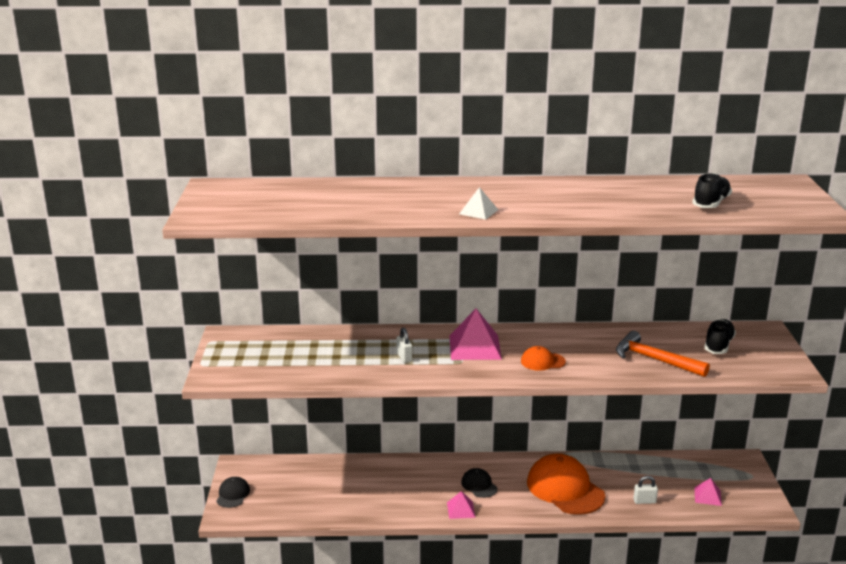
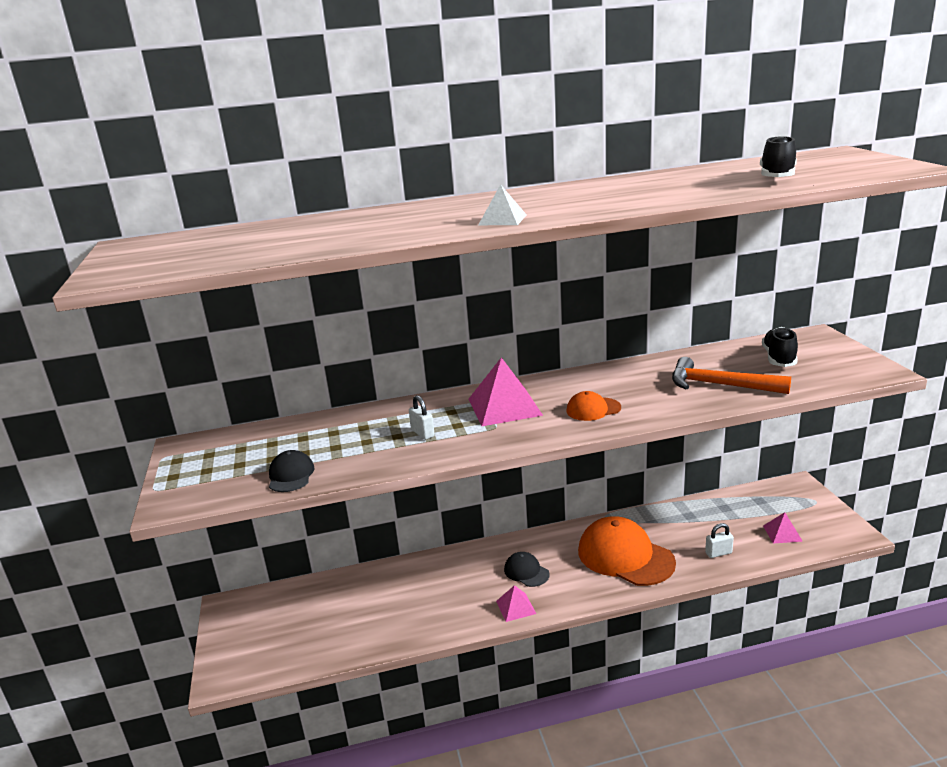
camera: 10 degrees left, 0 degrees up
black cap [216,477,250,508] -> black cap moved to [269,450,314,492]

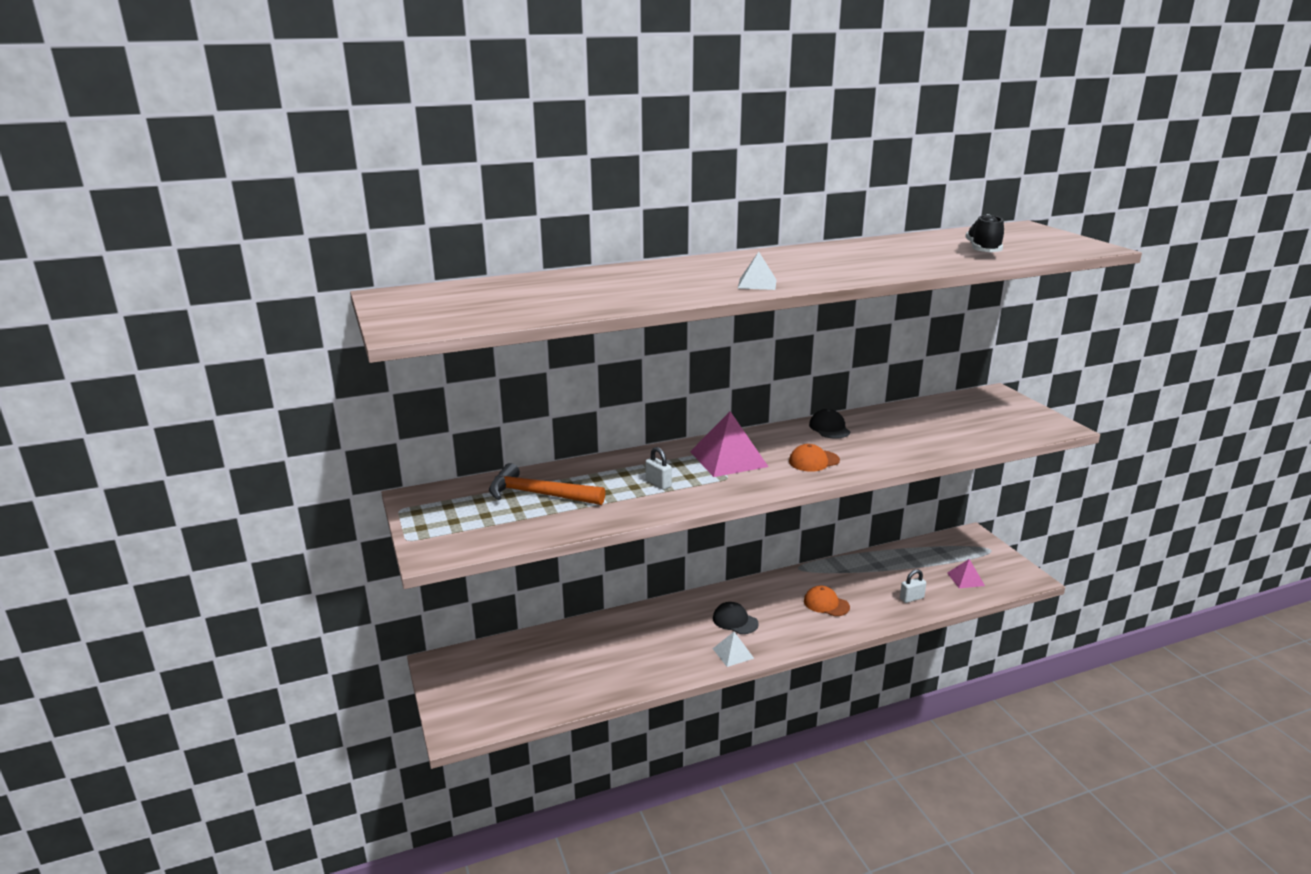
camera: 10 degrees left, 0 degrees up
black cap [269,450,314,492] -> black cap moved to [809,409,850,439]
pink pyramid [496,585,536,622] -> white pyramid [713,632,754,667]
orange cap [578,516,676,586] -> orange cap [804,586,850,616], size x0.49
orange hammer [672,357,791,394] -> orange hammer moved to [489,463,605,505]
black shoe [762,327,798,367] -> none

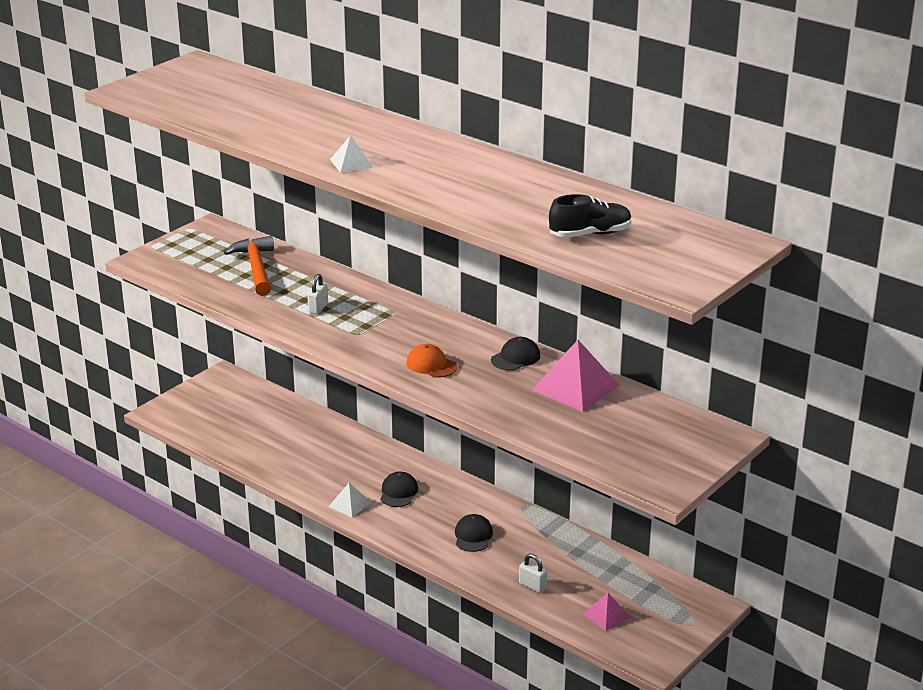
camera: 60 degrees right, 5 degrees up
pink pyramid [690,411,768,477] -> pink pyramid moved to [532,340,620,412]
orange cap [804,586,850,616] -> black cap [455,514,493,552]

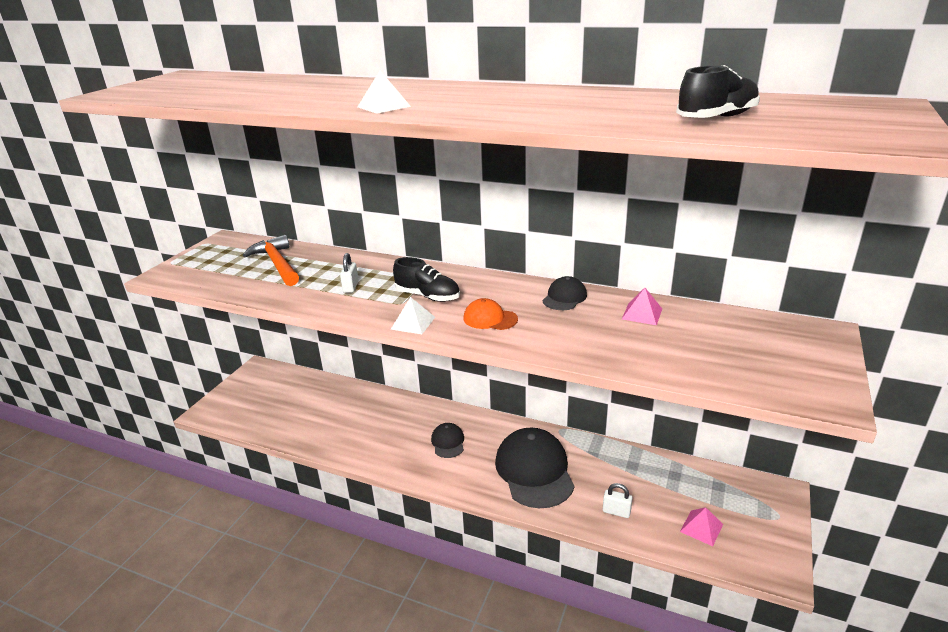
camera: 15 degrees left, 0 degrees up
white pyramid [328,483,371,517] -> white pyramid moved to [391,297,435,334]
black cap [455,514,493,552] -> black cap [495,428,575,508], size x2.06
pink pyramid [532,340,620,412] -> pink pyramid [622,288,662,325], size x0.54
none -> black shoe [393,257,460,302]

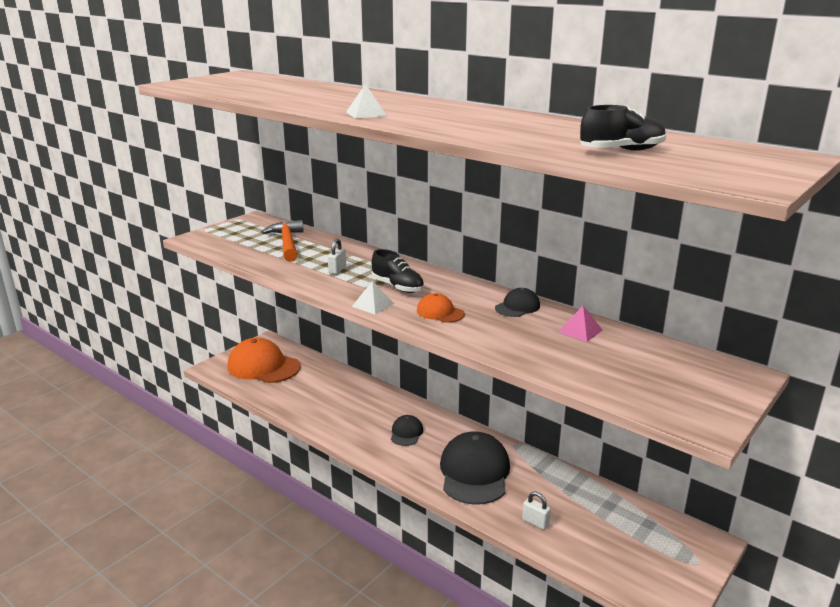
camera: 15 degrees right, 5 degrees down
pink pyramid [680,507,723,546] -> none
none -> orange cap [227,338,301,383]

